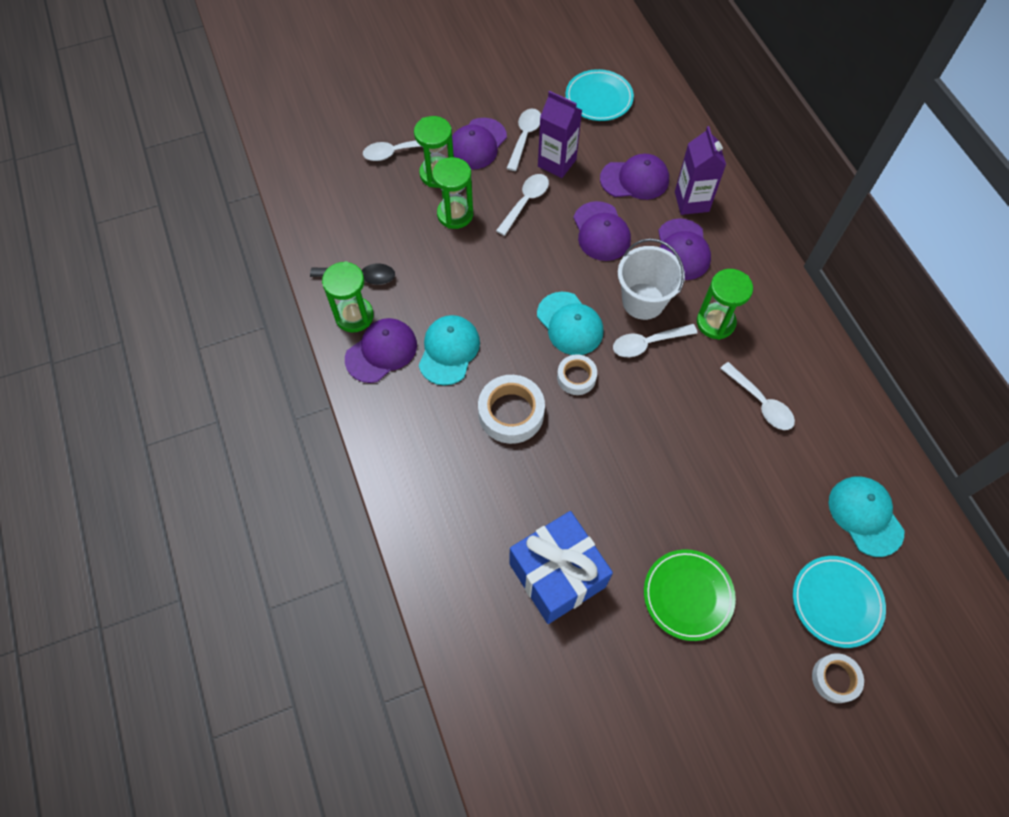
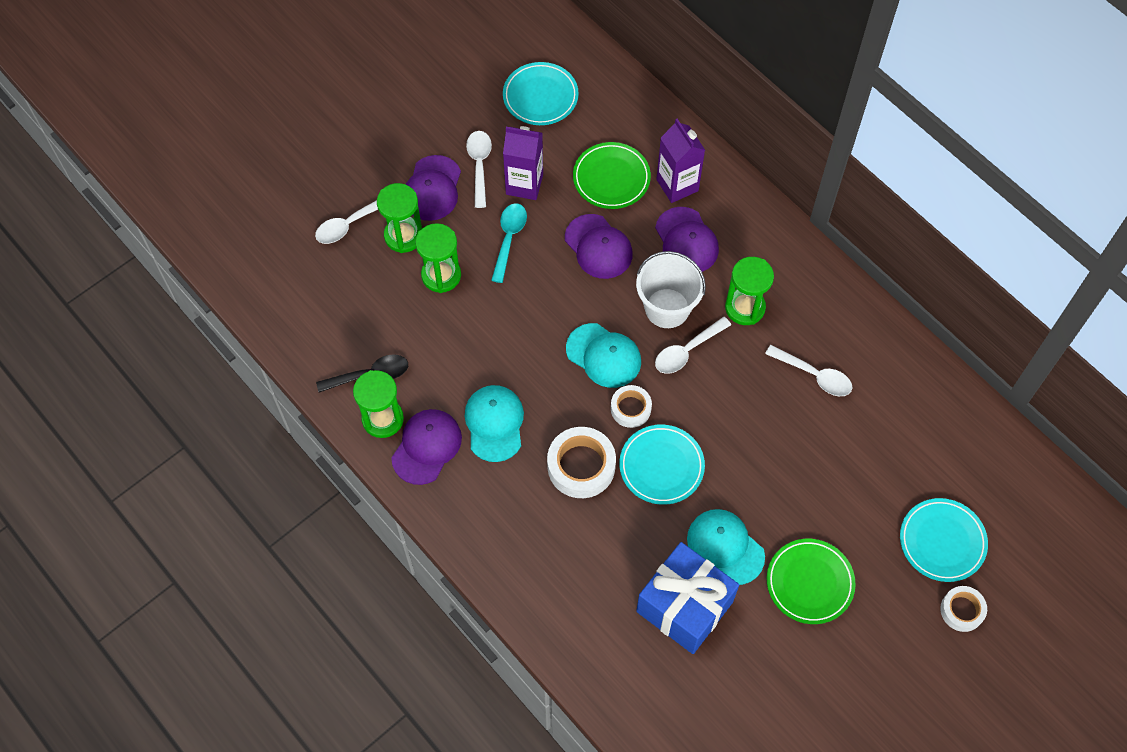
camera: 20 degrees left, 0 degrees up
white spoon [496,174,549,236] -> turquoise spoon [491,204,527,283]
purple cap [600,154,669,200] -> green plate [573,142,651,209]
turquoise cap [829,477,904,557] -> turquoise cap moved to [687,509,765,585]
none -> turquoise plate [619,424,705,505]

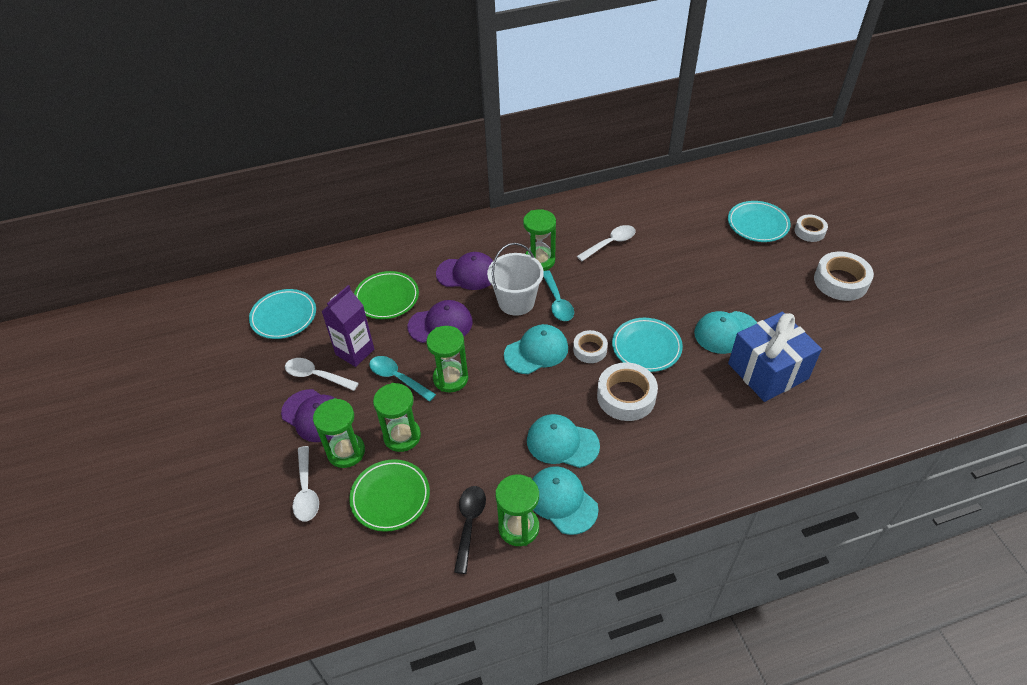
camera: 65 degrees left, 15 degrees down
purple cap [391,409,462,485] -> turquoise cap [532,466,599,535]
white spoon [655,317,731,374] -> turquoise spoon [543,271,574,321]
purple carton [656,119,705,203] -> none
green plate [767,539,856,624] -> green plate moved to [349,459,430,532]
none -> green hourglass [426,326,468,392]
none -> white tape [814,252,874,301]

